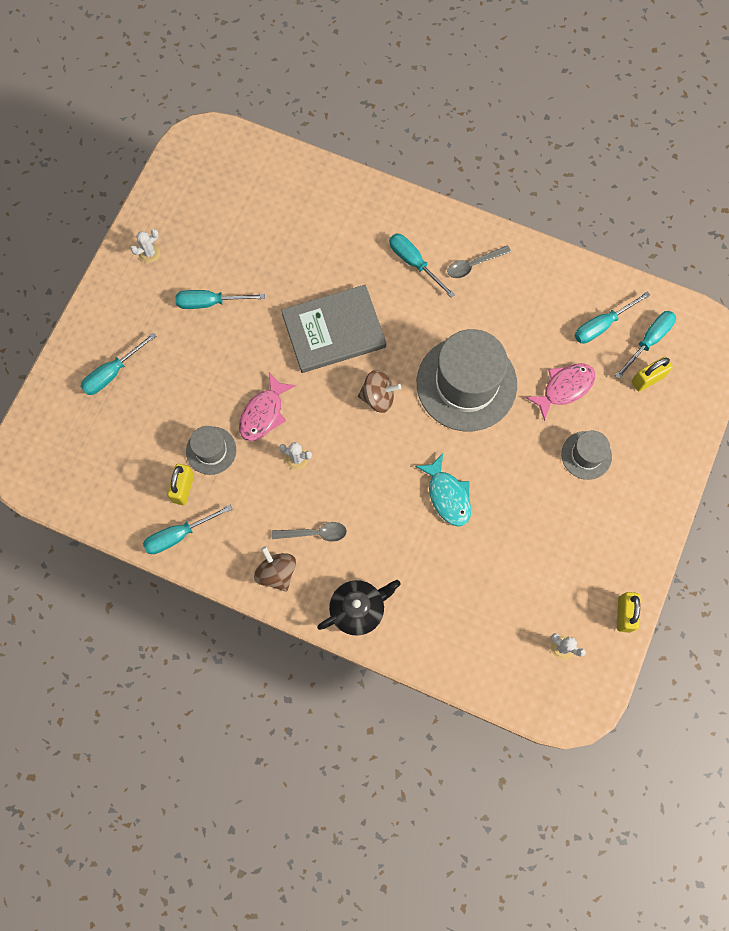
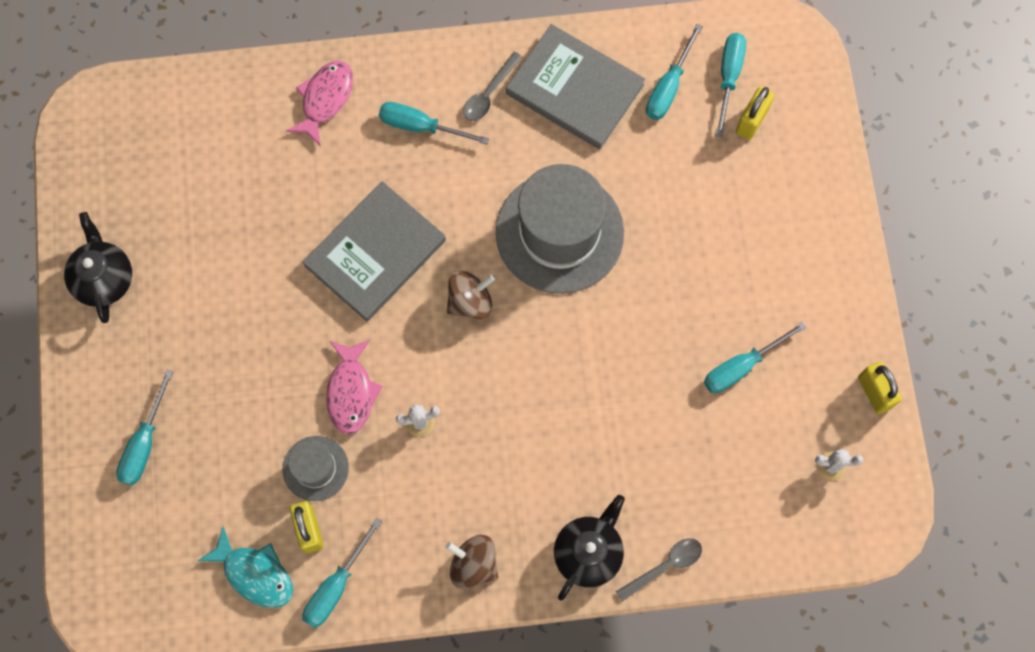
camera: 30 degrees left, 0 degrees up
white cactus [130,229,160,263] -> black teapot [64,212,132,323]
turquoise screwdriver [175,290,265,309] -> turquoise screwdriver moved to [704,322,807,393]
grey spoon [272,522,347,542] -> grey spoon moved to [615,538,702,601]
turquoise fish [415,454,471,527] -> turquoise fish moved to [198,526,293,608]
pink fish [525,363,595,421] -> pink fish moved to [286,61,353,146]
grey hat [561,431,612,480] -> none
none -> grey book [506,24,645,149]

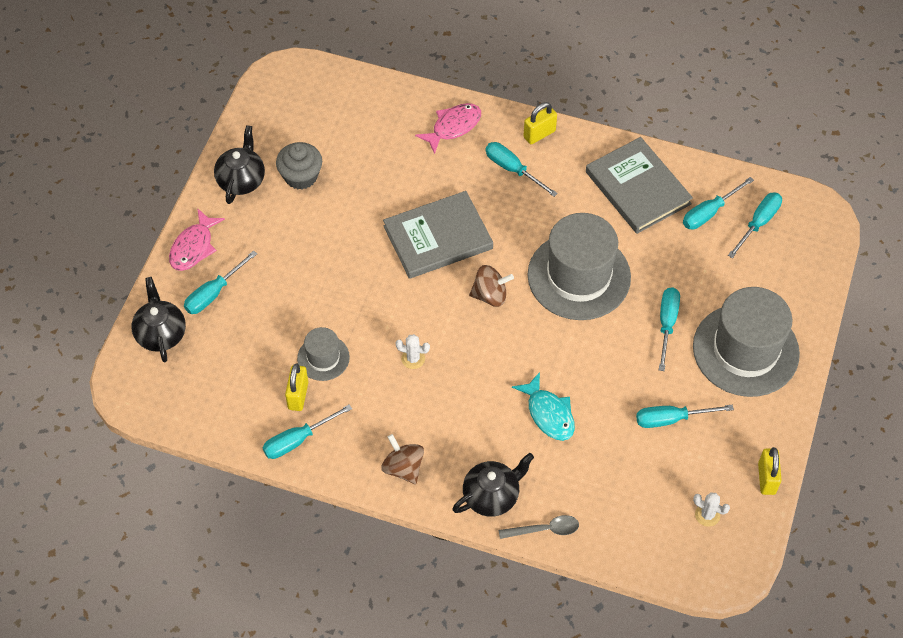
camera: 25 degrees right, 15 degrees down
turquoise fish [198,526,293,608] -> turquoise fish moved to [512,372,575,441]
pink fish [326,340,383,434] -> pink fish moved to [169,208,225,271]
grey spoon [463,52,522,121] -> none
yellow padlock [736,87,774,140] -> yellow padlock moved to [523,102,557,144]
none -> black teapot [131,277,186,362]
none -> grey cupcake [276,142,322,190]
none -> turquoise screwdriver [659,287,680,371]
none -> grey hat [693,287,800,397]

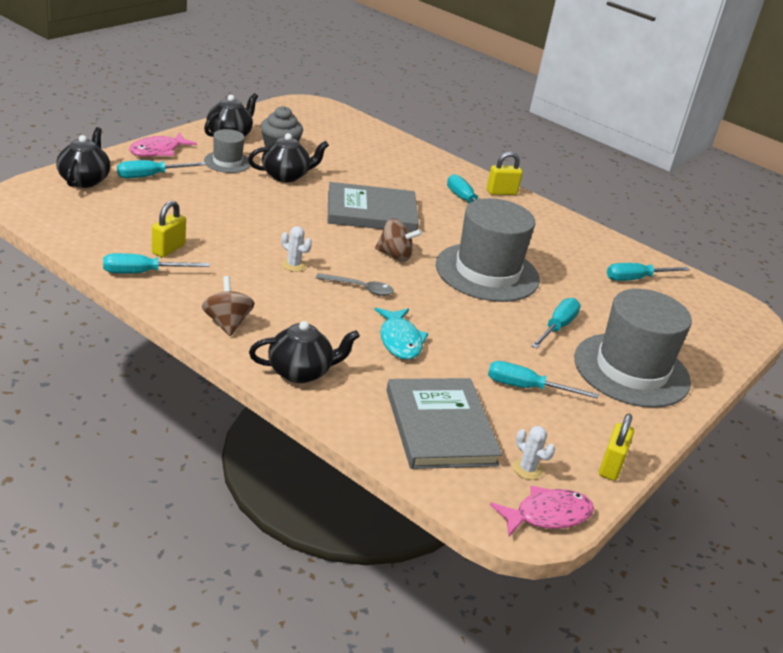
camera: 15 degrees right, 25 degrees down
grey hat [297,327,350,381] -> grey hat moved to [204,129,251,173]
pink fish [415,103,481,154] -> pink fish moved to [490,486,594,536]
grey spoon [499,515,579,539] -> grey spoon moved to [316,273,394,296]
grey book [586,137,693,234] -> grey book moved to [386,378,502,469]
turquoise screwdriver [728,192,782,258] -> none
none -> black teapot [248,133,329,182]

